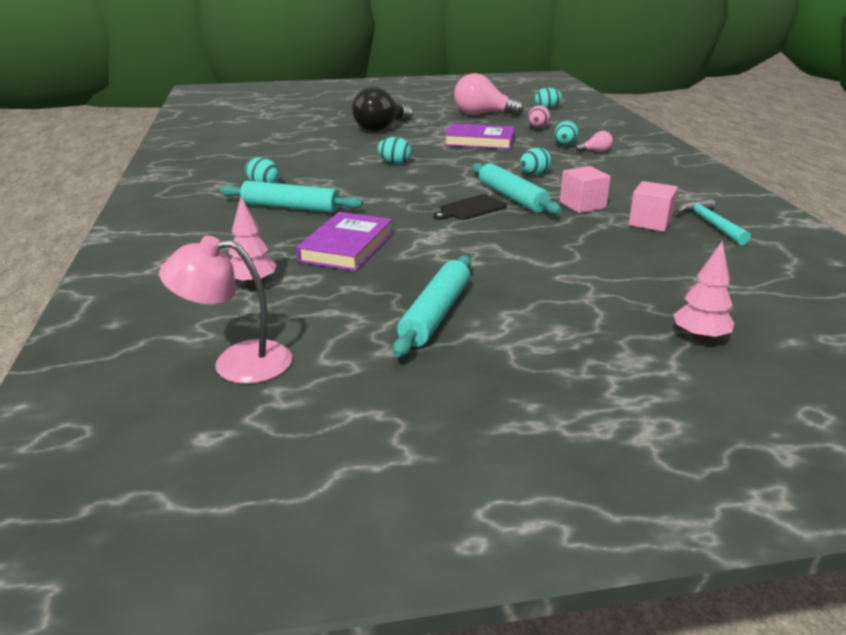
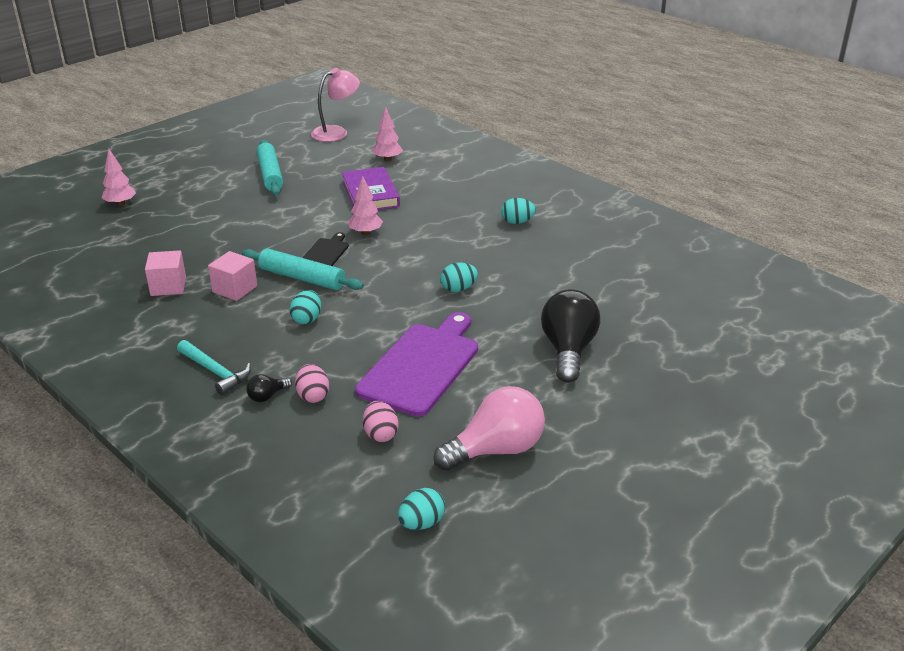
camera: 145 degrees right, 5 degrees up
turquoise rolling pin [219,181,363,213] -> none
purple book [444,123,515,149] -> purple cutting board [355,312,478,417]
turquoise egg [554,121,579,146] -> pink egg [295,364,329,403]
pink light bulb [576,131,613,152] -> black light bulb [246,374,292,402]
turquoise hammer [676,198,751,245] -> turquoise hammer moved to [177,340,251,395]
none -> pink tree [348,175,383,235]

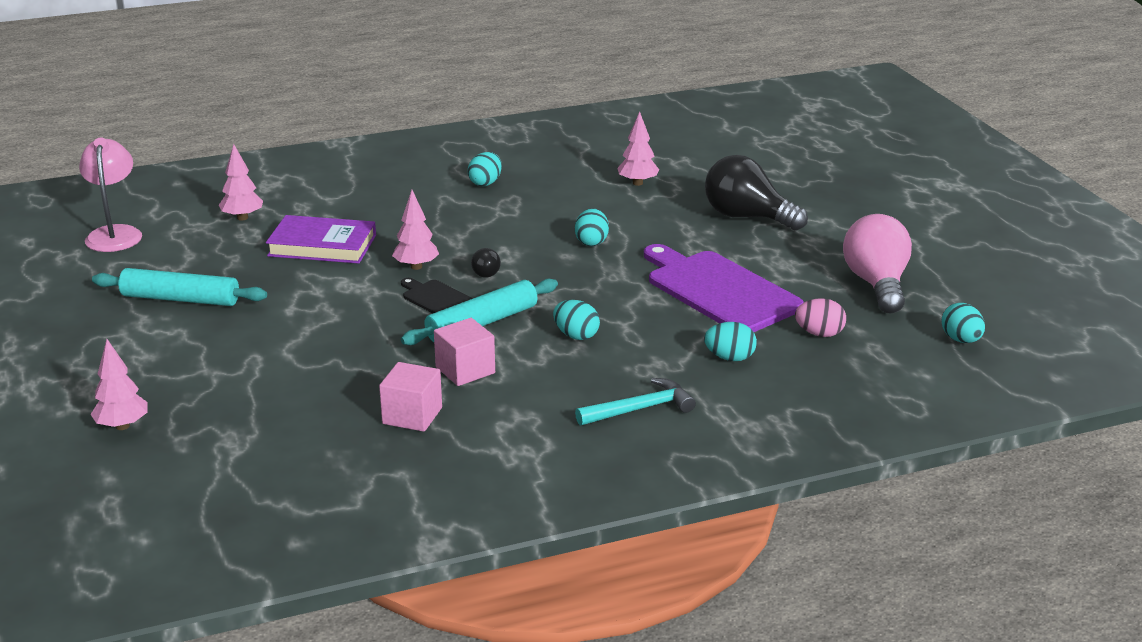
camera: 65 degrees left, 5 degrees down
black light bulb [246,374,292,402] -> black light bulb moved to [471,248,501,278]
pink egg [295,364,329,403] -> turquoise egg [704,322,757,361]
none -> pink tree [617,112,659,186]

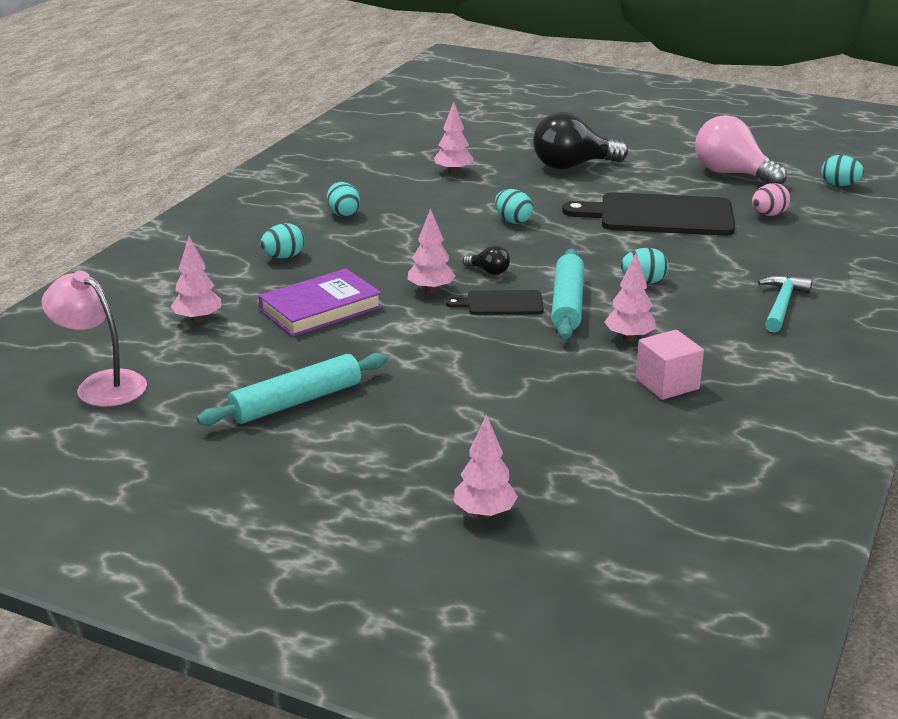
camera: 45 degrees left, 0 degrees up
pink cube [434,318,495,386] -> pink tree [604,253,656,341]
purple cutting board [644,244,804,332] -> black cutting board [562,192,735,236]
turquoise egg [704,322,757,361] -> turquoise egg moved to [261,223,305,258]

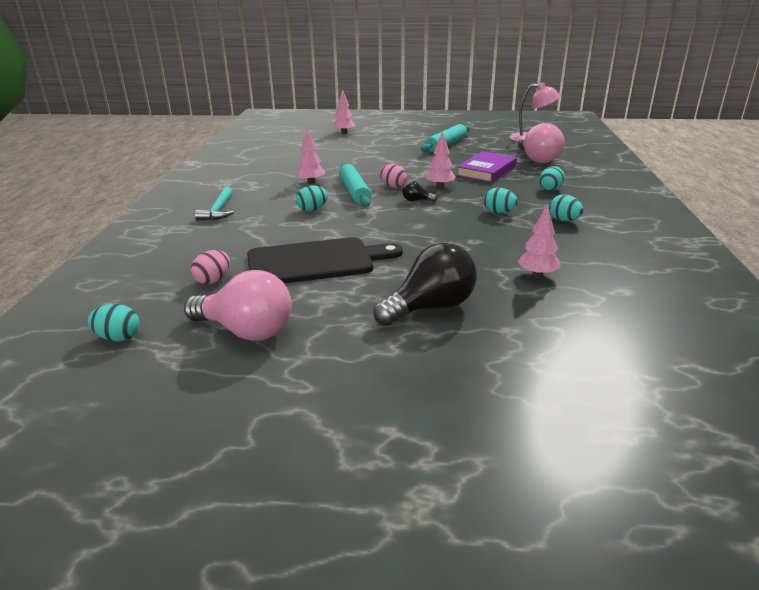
camera: 160 degrees right, 0 degrees up
pink tree [170,236,221,323] -> pink light bulb [518,123,564,163]
black cutting board [446,290,544,315] -> pink egg [379,164,407,188]
turquoise egg [495,189,533,224] -> turquoise egg moved to [483,188,518,213]
pink cube [636,330,704,400] -> none

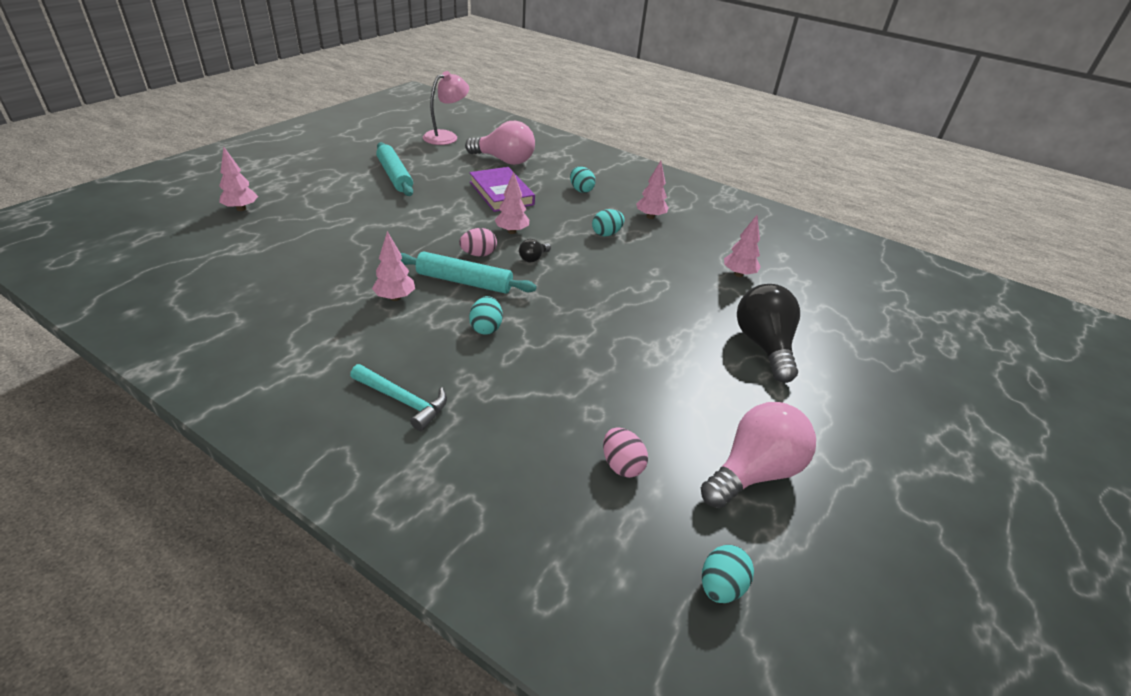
camera: 65 degrees left, 10 degrees up
black cutting board [247,237,403,283] -> none
turquoise egg [549,194,583,221] -> pink tree [636,161,668,219]

